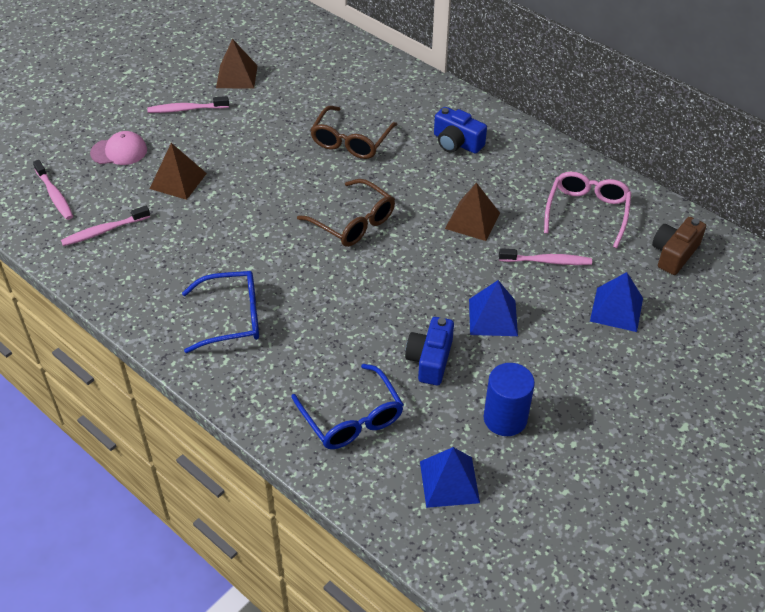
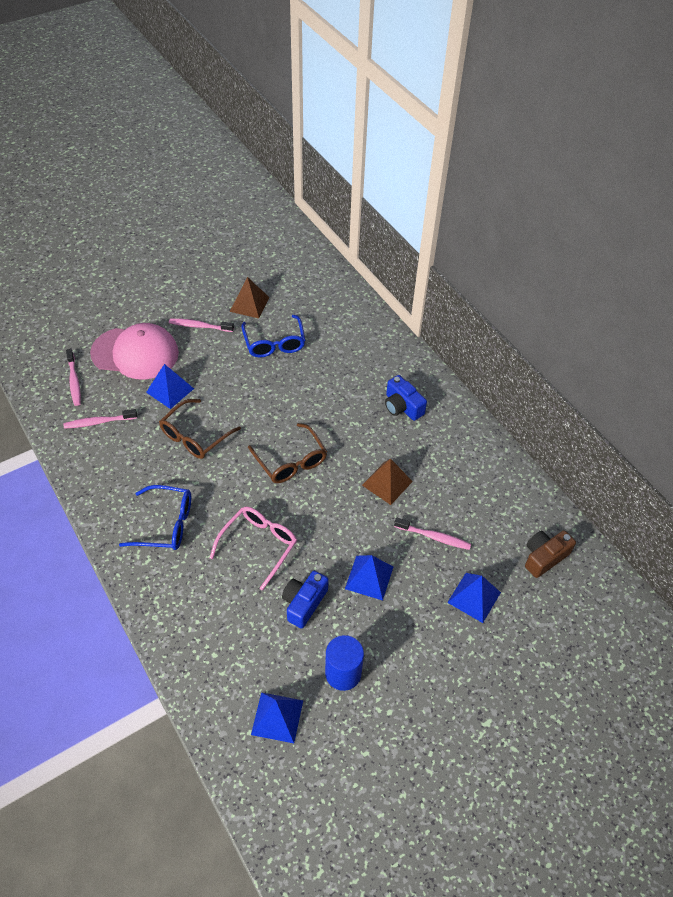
camera: 15 degrees right, 5 degrees up
pink cap [90,131,147,165] -> pink cap [90,323,179,380], size x1.95
brown pyramid [150,143,207,200] -> blue pyramid [146,364,194,409]
blue glasses [291,364,404,449] -> blue glasses moved to [241,315,305,358]
brown glasses [310,106,398,159] -> brown glasses moved to [159,399,241,459]
pink glasses [544,172,631,248] -> pink glasses moved to [210,507,297,591]

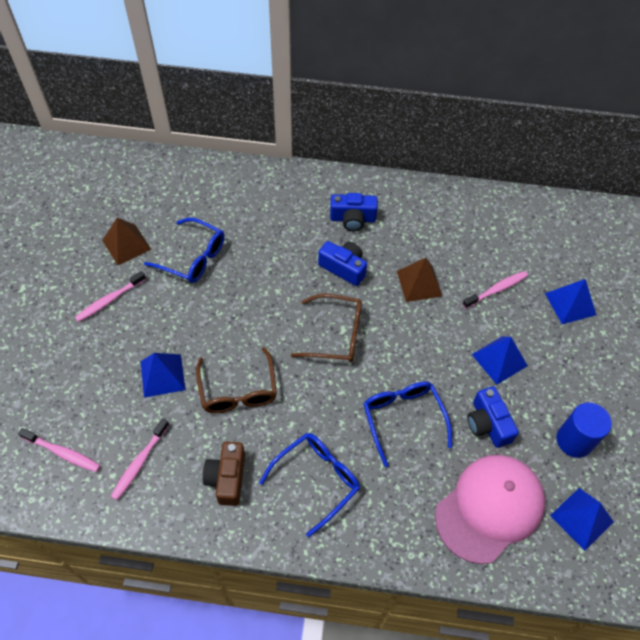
camera: 50 degrees left, 5 degrees up
pink cap [90,323,179,380] -> pink cap moved to [435,455,545,564]
pink glasses [210,507,297,591] -> blue glasses [363,381,452,467]
brown camera [525,530,576,578] -> brown camera moved to [203,442,245,506]
none -> blue camera [318,241,367,286]

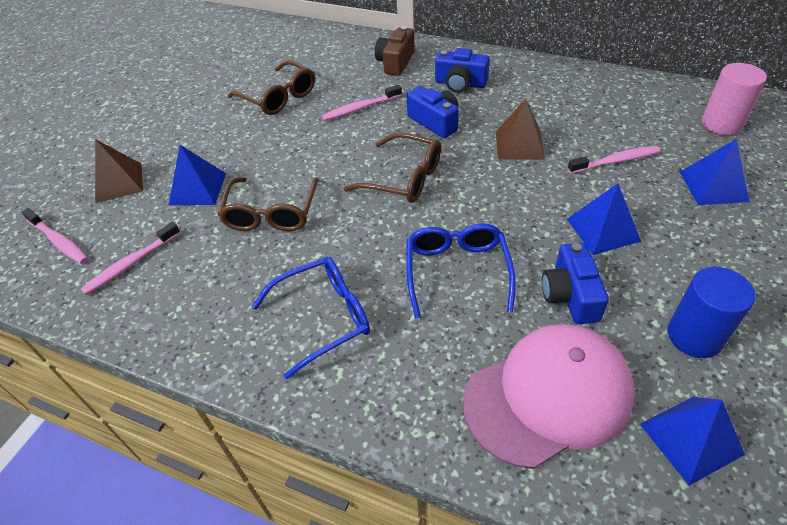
camera: 20 degrees right, 10 degrees down
pink toothbrush [75,271,146,322] -> pink toothbrush moved to [322,84,402,121]
brown pyramid [102,217,152,265] -> brown pyramid moved to [95,139,143,203]
blue glasses [144,218,225,283] -> brown glasses [227,60,315,115]
brown camera [203,442,245,506] -> brown camera moved to [375,26,415,76]
none -> pink cylinder [702,63,767,135]

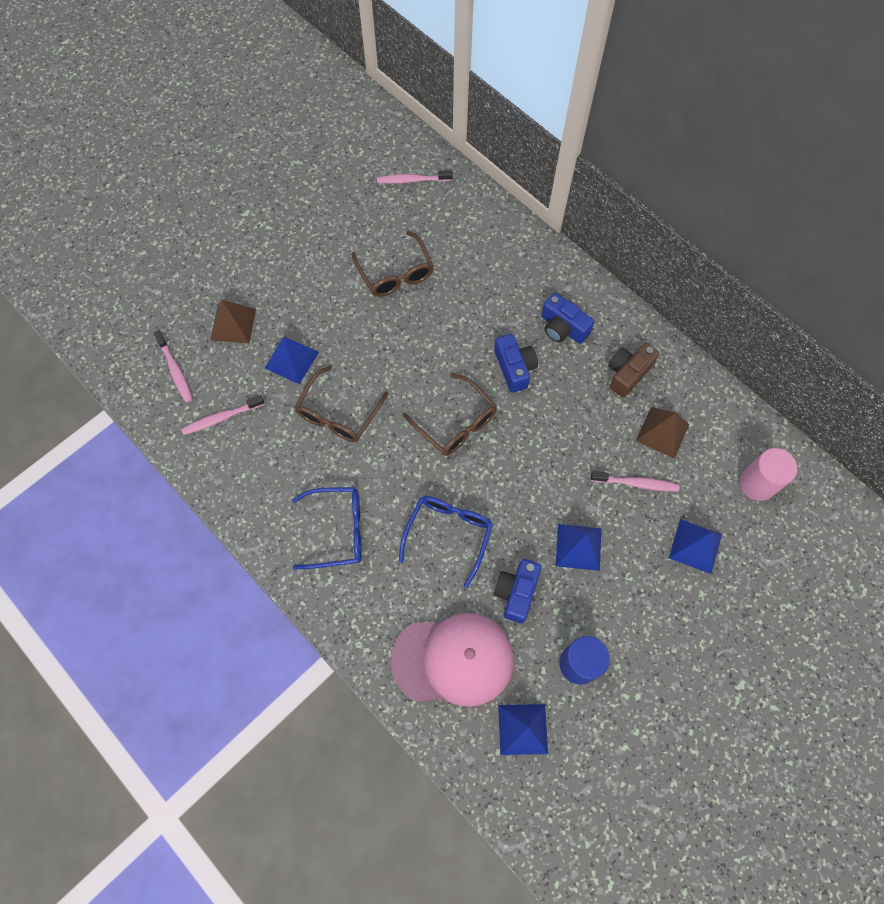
camera: 20 degrees right, 20 degrees up
pink toothbrush [322,84,402,121] -> pink toothbrush moved to [377,170,453,184]
brown camera [375,26,415,76] -> brown camera moved to [608,343,659,398]
brown pyramid [496,99,545,160] -> brown pyramid moved to [636,407,690,459]

